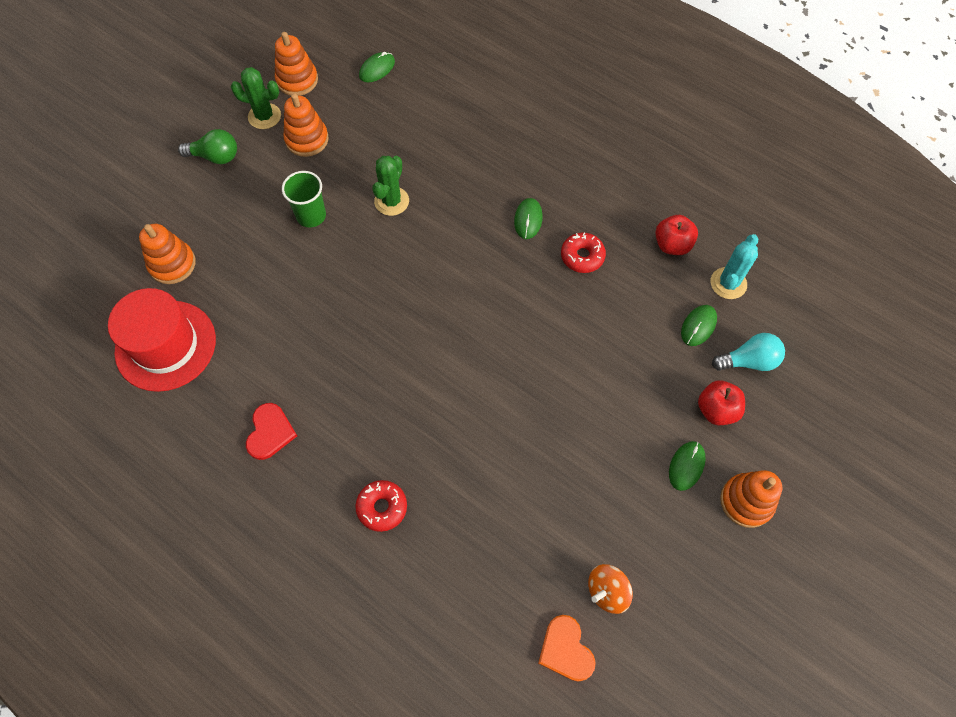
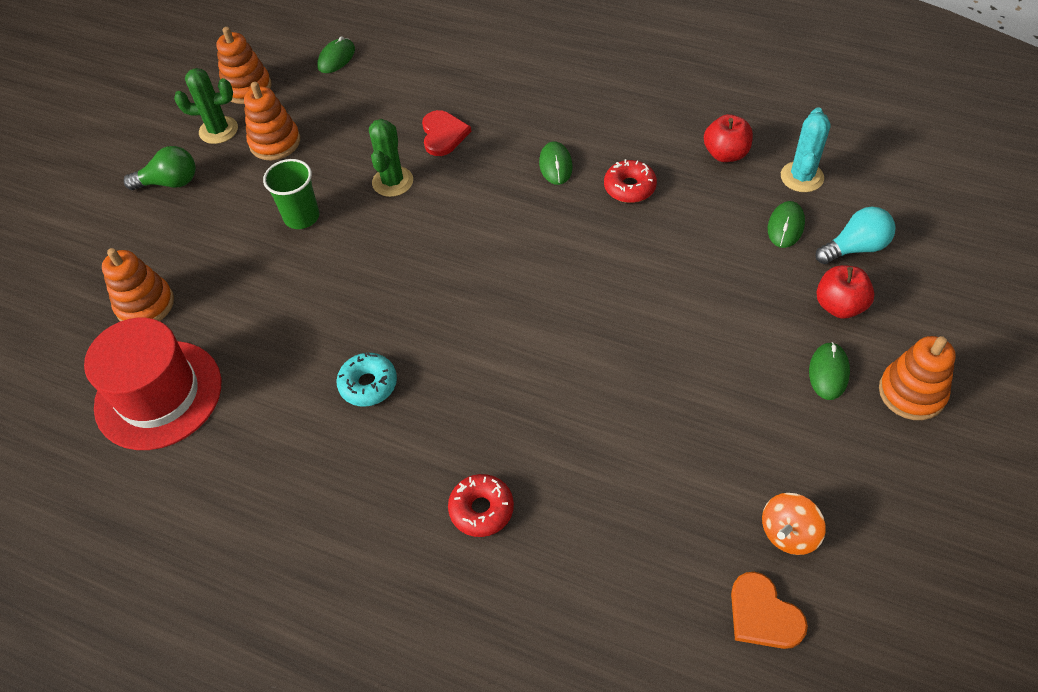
camera: 10 degrees left, 10 degrees down
red heart [246,403,297,460] -> red heart moved to [422,110,471,156]
none -> turquoise donut [336,352,397,407]

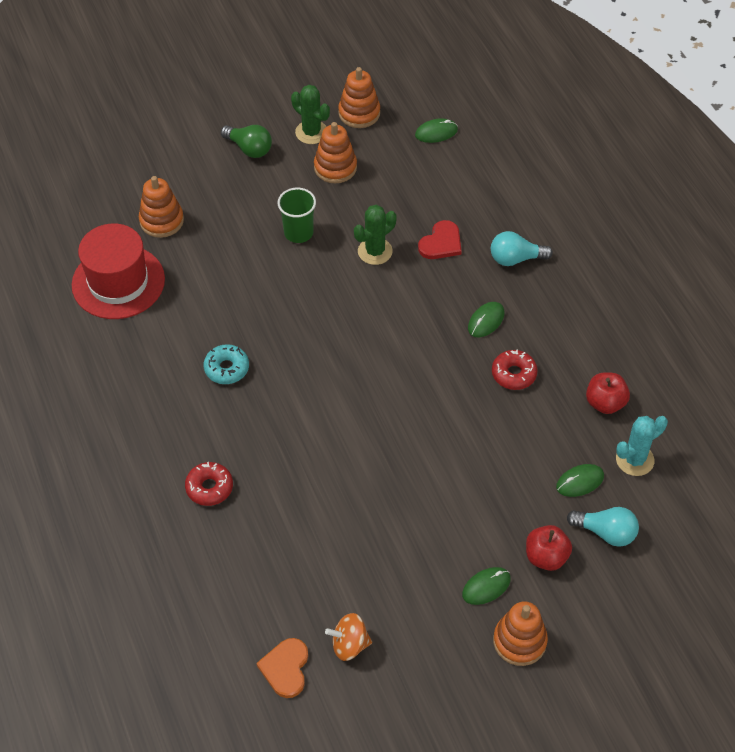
camera: 40 degrees right, 0 degrees up
none -> turquoise light bulb [491,231,553,266]

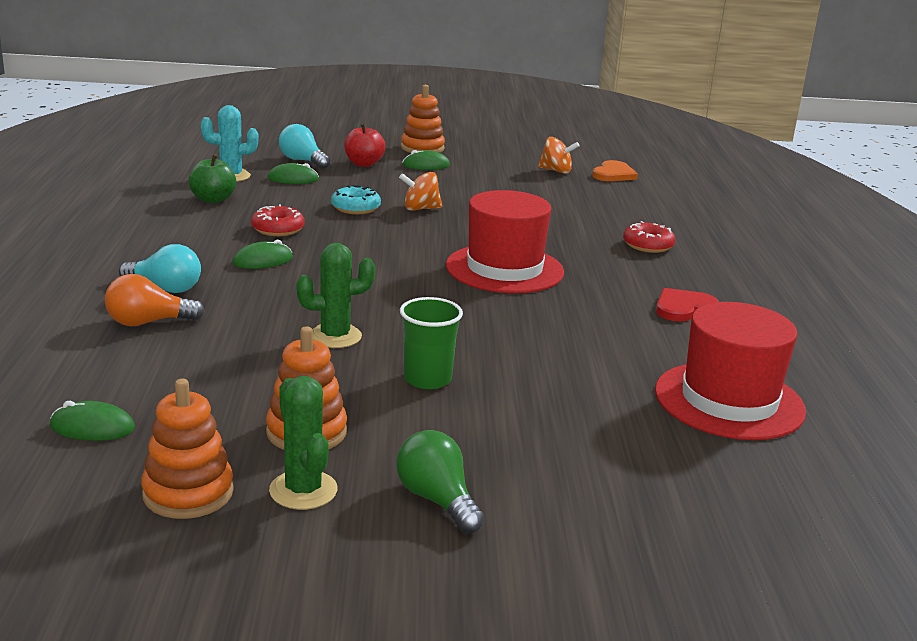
camera: 160 degrees left, 30 degrees down
orange stacking toy [139,176,184,238] -> none
turquoise donut [204,344,249,384] -> turquoise donut moved to [331,185,381,214]
red heart [418,220,462,259] -> red heart moved to [656,288,719,322]
red apple [586,372,630,414] -> green apple [188,154,236,203]
none -> orange light bulb [105,274,205,326]
none -> orange spinning top [399,172,442,211]
none -> red hat [446,190,564,293]

